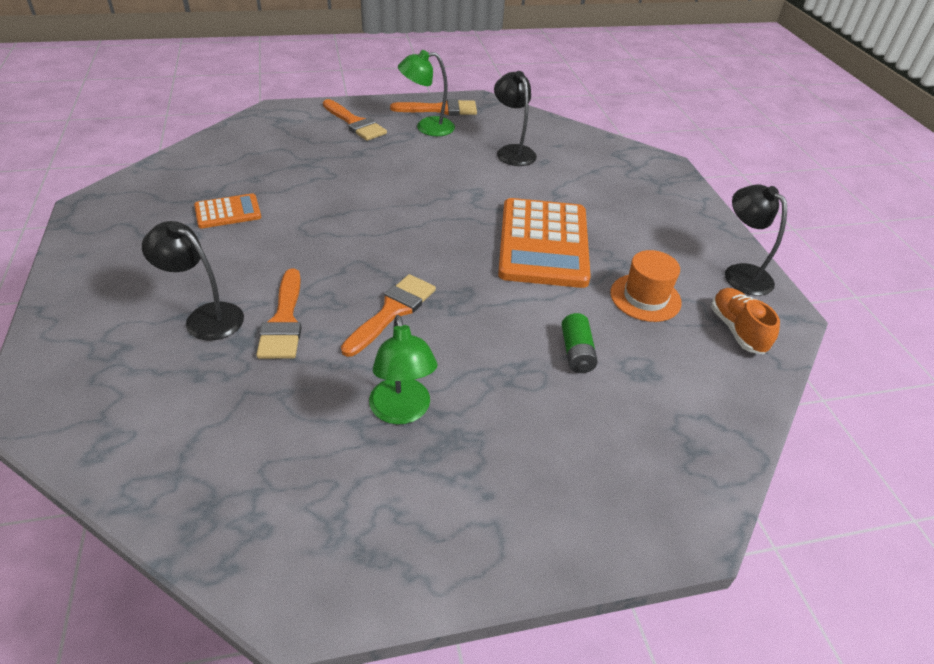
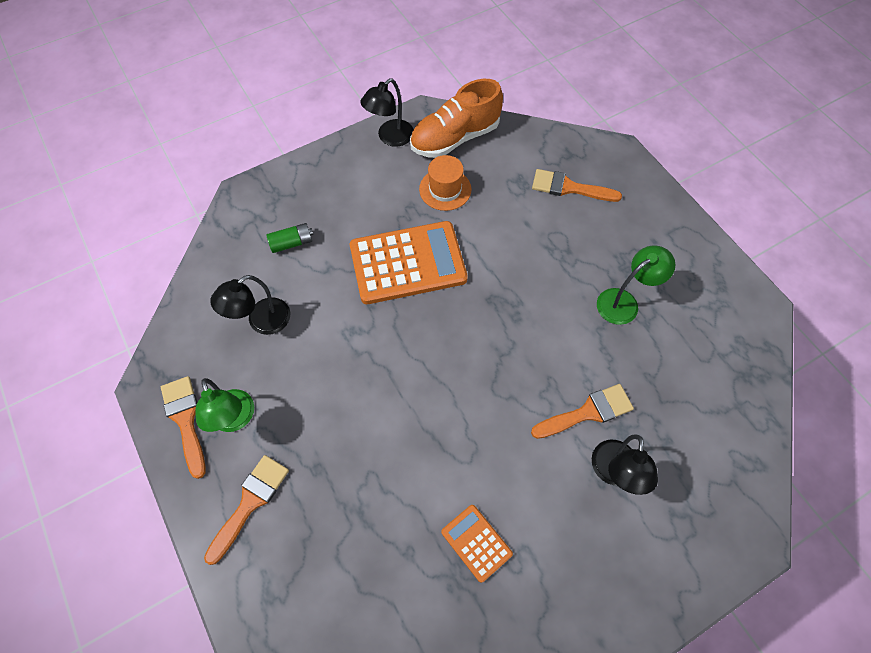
camera: 105 degrees left, 20 degrees up
orange brush [341,274,436,357] -> orange brush moved to [532,169,622,202]
green battery [561,313,598,373] -> green battery moved to [266,223,313,253]
orange shoe [711,288,780,354] -> orange shoe [410,79,503,158], size x1.70

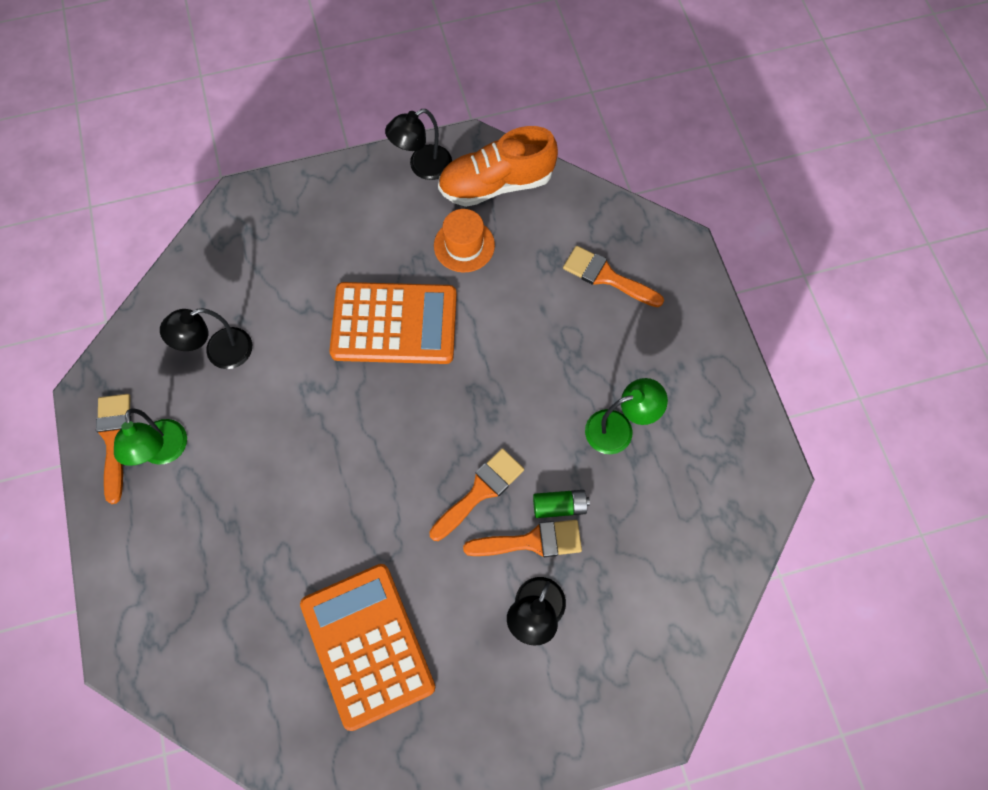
camera: 15 degrees right, 5 degrees up
orange brush [204,455,289,565] -> orange brush moved to [429,448,524,541]
green battery [266,223,313,253] -> green battery moved to [533,490,590,518]
orange calculator [441,505,513,583] -> orange calculator [300,564,435,731], size x2.06

